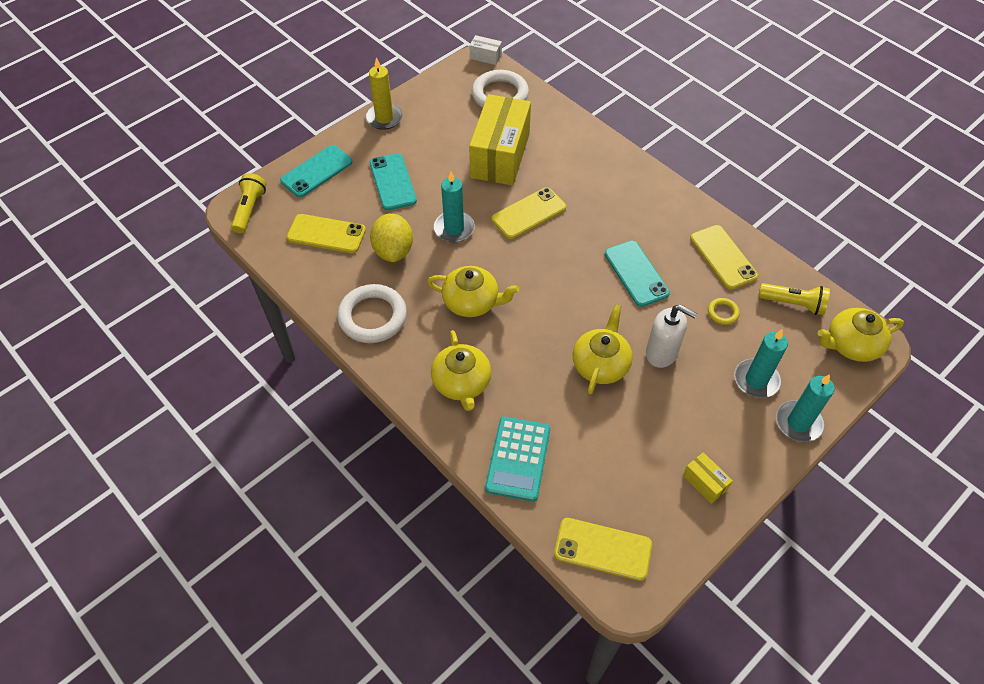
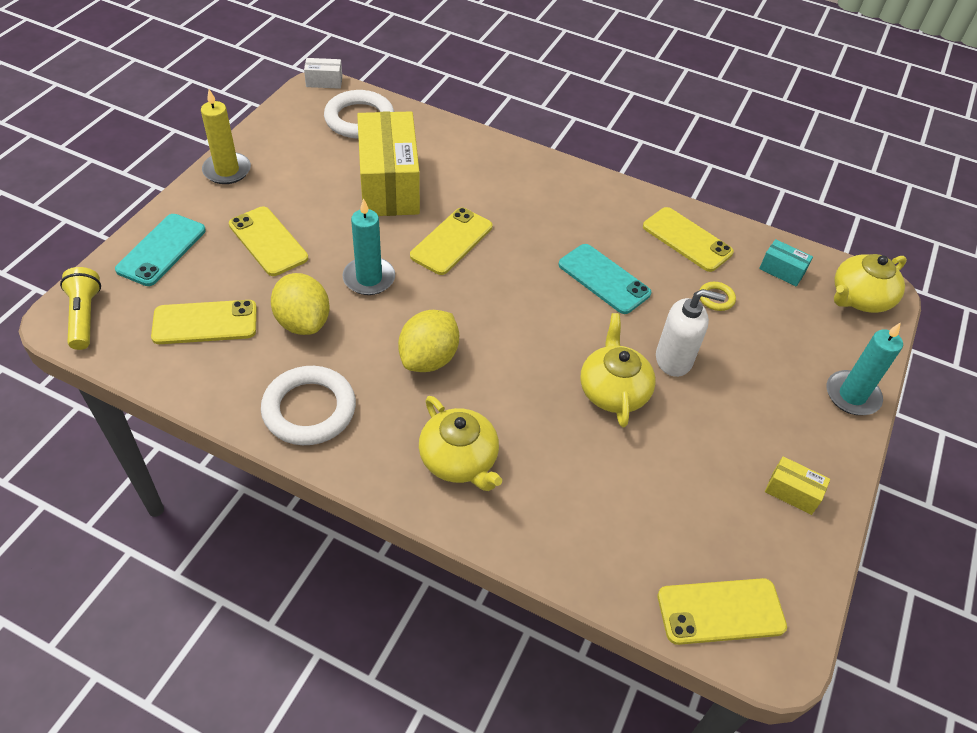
camera: 25 degrees left, 5 degrees down
turquoise phone [370,153,417,210] -> yellow phone [229,207,308,276]
yellow teapot [427,266,520,317] -> yellow lemon [398,310,459,372]
turquoise calculator [485,417,550,502] -> none
turquoise candle [734,329,788,398] -> none
yellow flashlight [758,283,830,315] -> turquoise box [759,239,813,286]

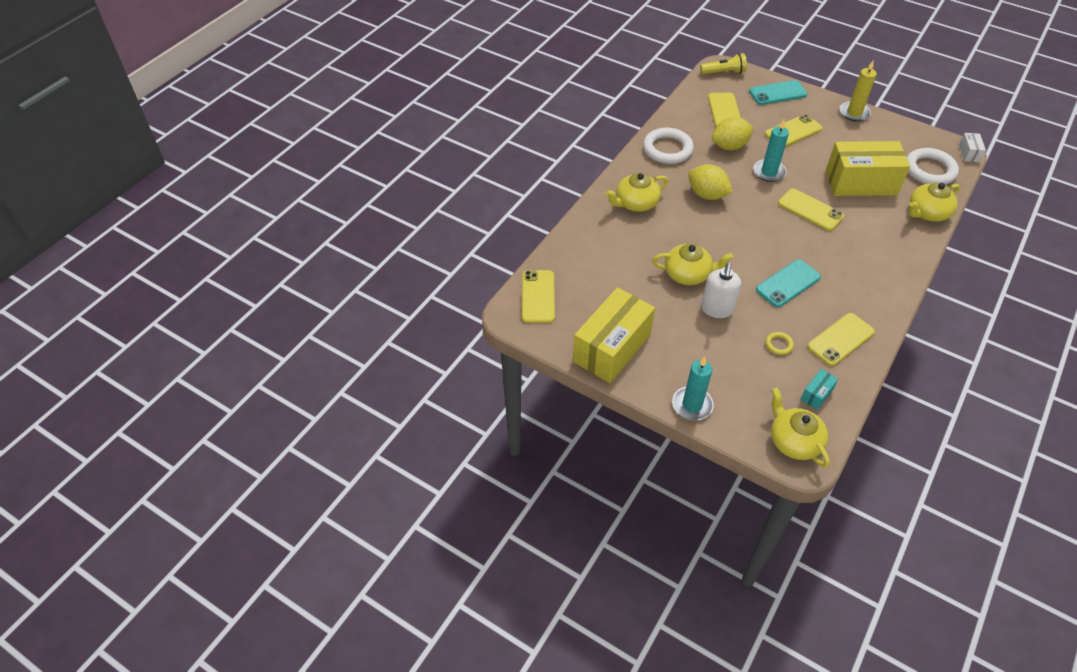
camera: 100 degrees right, 0 degrees up
turquoise phone [115,214,206,286] -> turquoise phone turned 45 degrees counterclockwise [749,80,808,105]
yellow box [765,456,830,515] -> yellow box [573,287,655,383], size x2.40
none -> yellow teapot [908,182,960,221]

